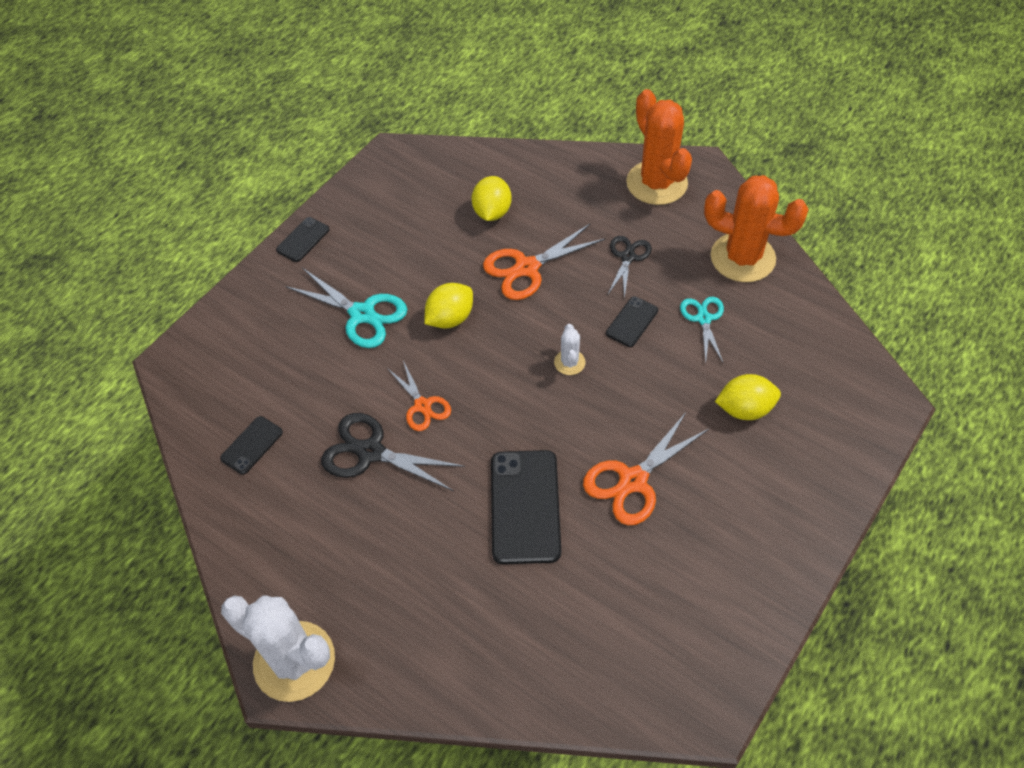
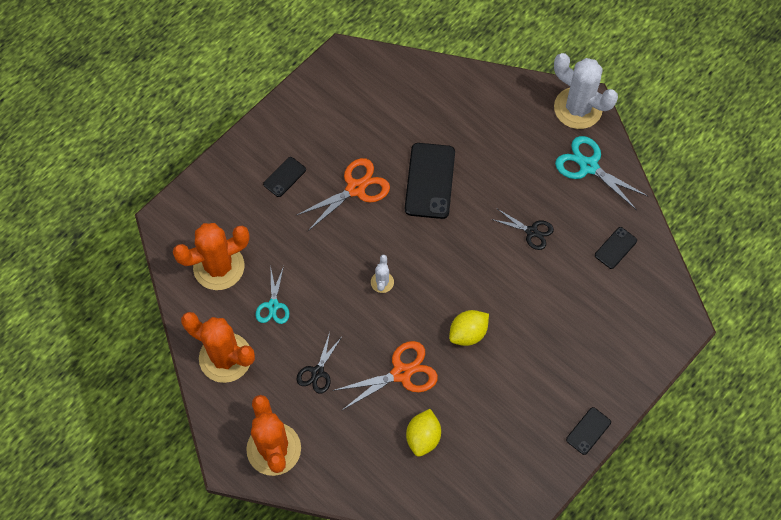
camera: 175 degrees left, 10 degrees up
turquoise scissors [286,268,407,348] -> turquoise scissors moved to [555,136,649,210]
black scissors [321,413,465,491] -> black scissors [491,209,554,250], size x0.63
orange scissors [387,361,451,431] -> none
black phone [606,296,658,347] -> black phone moved to [263,157,306,197]
yellow lemon [715,374,781,420] -> none
none -> orange cactus [173,223,250,290]

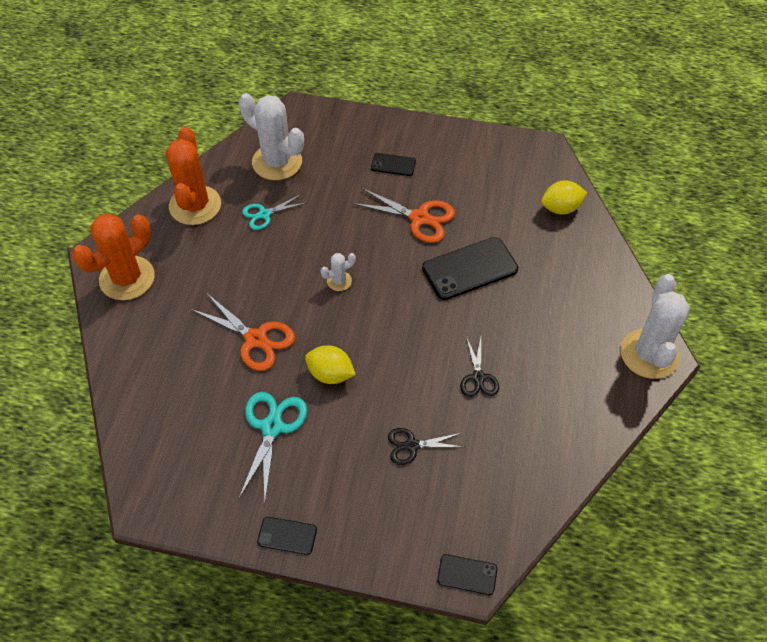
camera: 60 degrees right, 10 degrees down
orange cactus [173,223,250,290] -> white cactus [239,93,304,180]
black scissors [296,332,342,394] -> black scissors moved to [388,428,463,465]
yellow lemon [406,409,441,457] -> yellow lemon moved to [541,180,587,215]
turquoise scissors [555,136,649,210] -> turquoise scissors moved to [239,392,307,501]
black phone [595,227,637,269] -> black phone moved to [437,554,497,595]

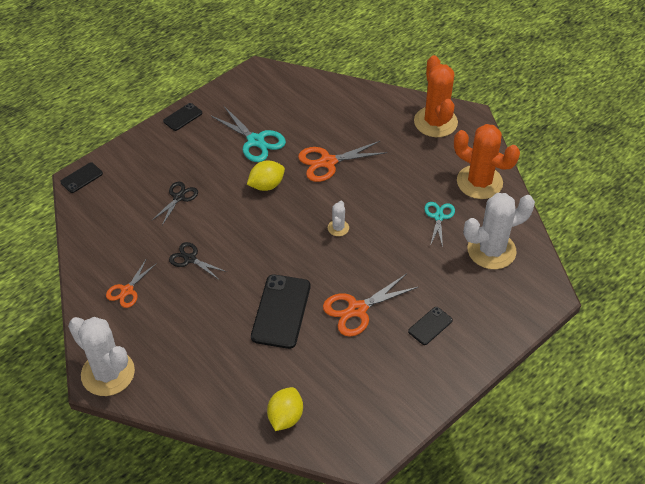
camera: 125 degrees right, 5 degrees down
none -> orange scissors [106,260,157,308]

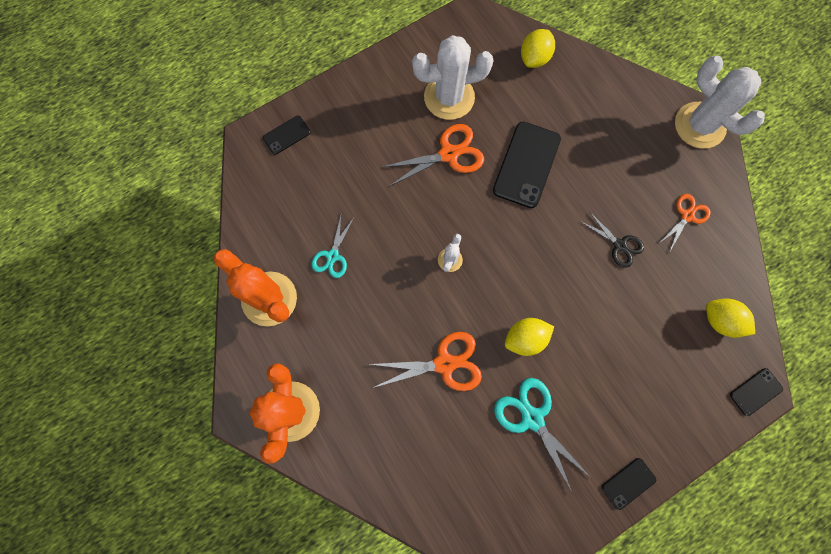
camera: 170 degrees left, 25 degrees up
black scissors [152,182,198,225] -> none
black phone [408,307,453,345] -> black phone moved to [263,116,310,155]
white cactus [464,193,535,269] -> white cactus moved to [412,35,494,120]
none -> yellow lemon [706,298,755,338]

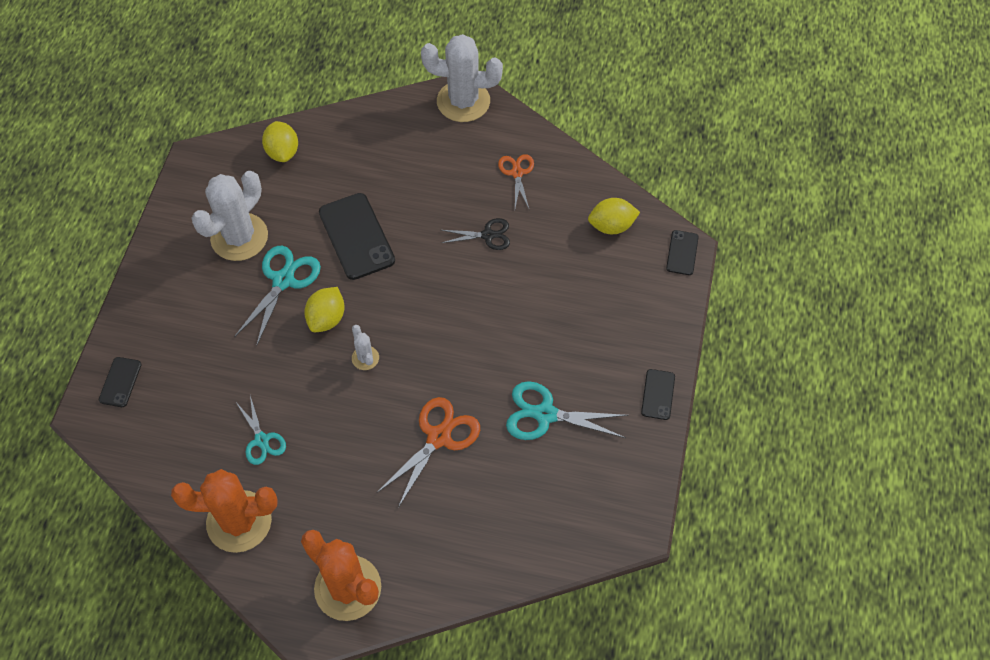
camera: 45 degrees left, 15 degrees down
orange scissors [382,124,484,187] -> turquoise scissors [234,246,321,347]
yellow lemon [505,318,554,356] -> yellow lemon moved to [304,287,345,332]

